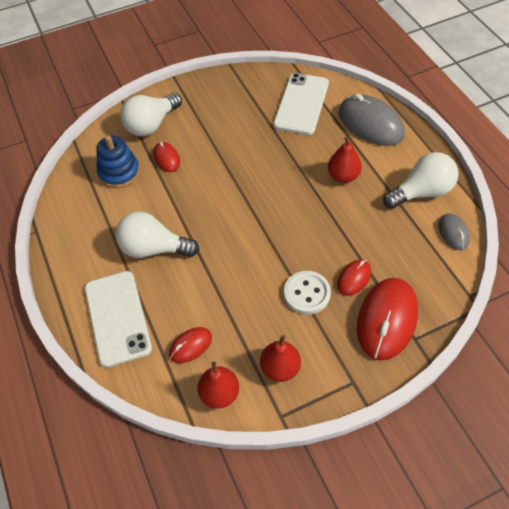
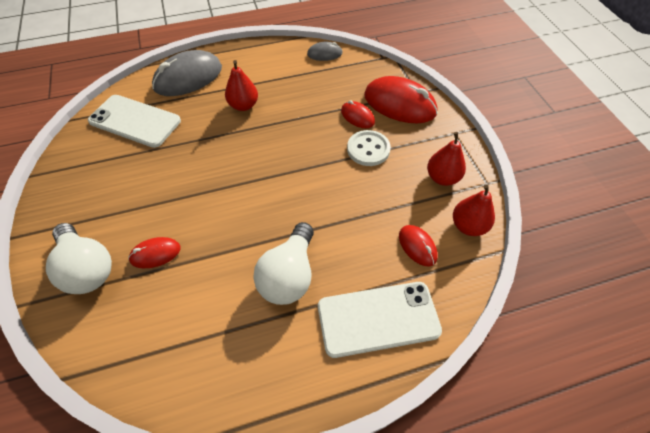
camera: 85 degrees left, 0 degrees up
blue stacking toy [96,135,140,188] -> none
white light bulb [383,152,459,209] -> none

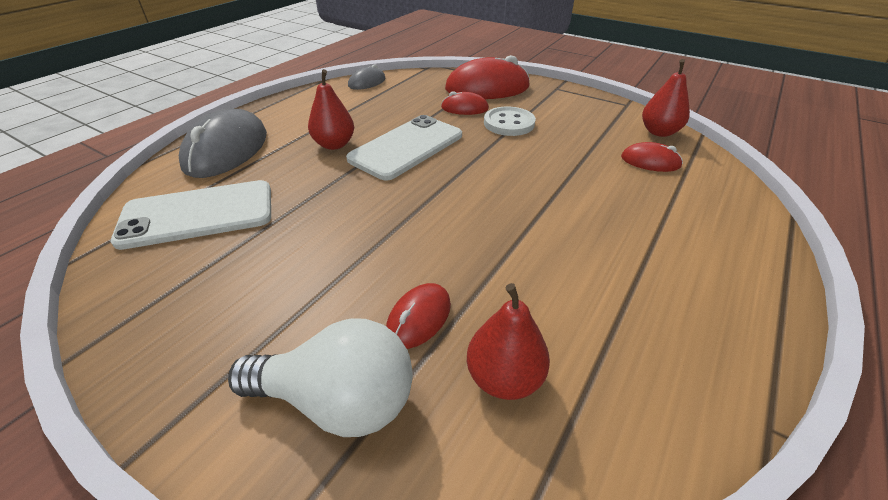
camera: 40 degrees left, 15 degrees down
white light bulb [253,222,314,305] -> none
white phone [318,282,442,358] -> white phone moved to [346,115,462,180]
red pear [427,132,466,186] -> red pear moved to [467,283,550,400]

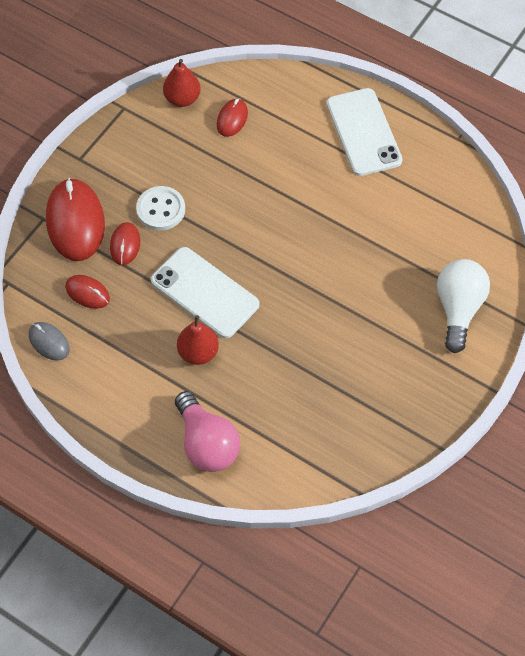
camera: 90 degrees left, 20 degrees up
white phone [110,180,271,250] -> white phone moved to [327,88,403,176]
grey mouse [179,109,267,178] -> pink light bulb [175,391,240,472]
red mouse [386,283,451,349] -> red mouse moved to [66,275,110,309]
red pear [467,283,550,400] -> none

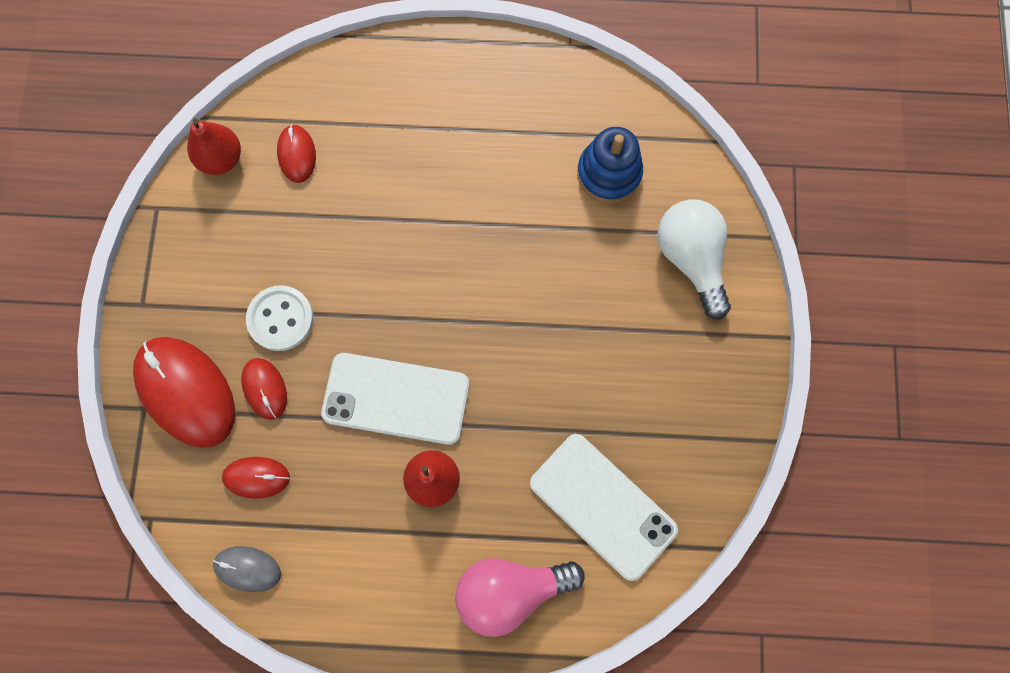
camera: 30 degrees left, 15 degrees up
pink light bulb [175,391,240,472] -> pink light bulb turned 135 degrees clockwise [455,558,585,637]
white phone [327,88,403,176] -> white phone moved to [530,434,678,581]
none -> blue stacking toy [577,127,643,203]

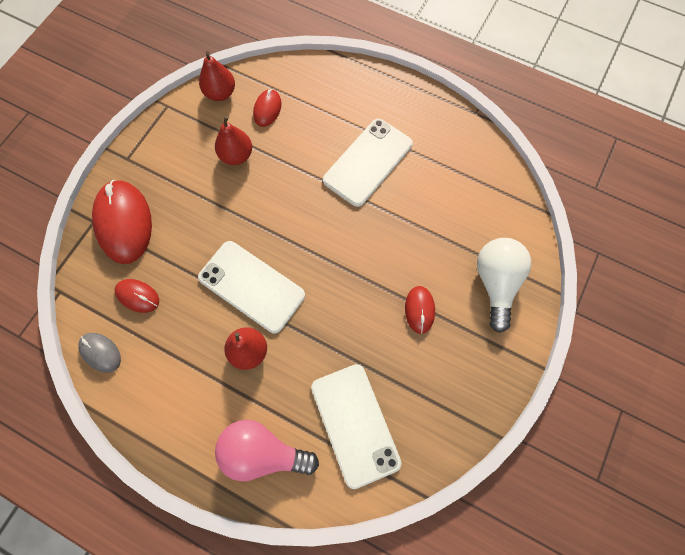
camera: 25 degrees right, 5 degrees down
red mouse [241,358,287,420] -> red mouse moved to [405,286,435,334]
white button [246,285,314,351] -> none
blue stacking toy [577,127,643,203] -> none
none -> red pear [215,116,252,165]
none -> white phone [323,119,413,207]

